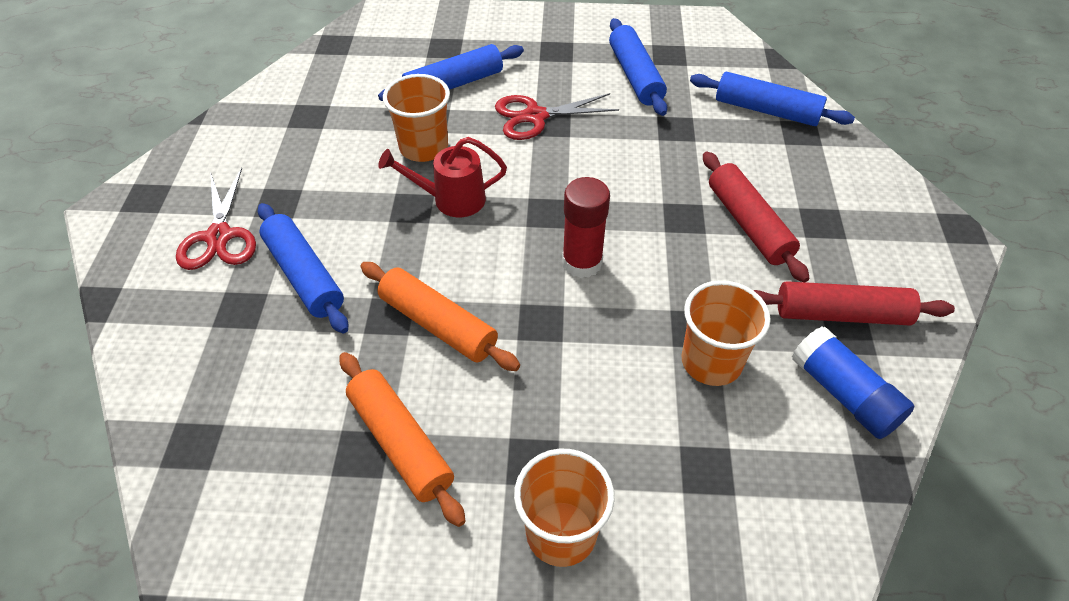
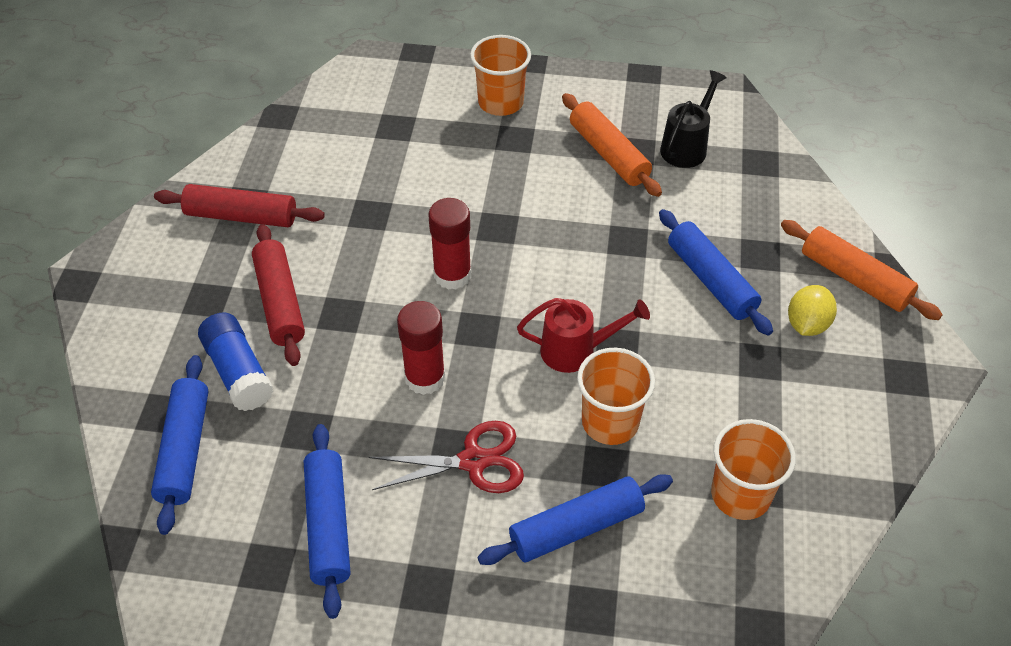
camera: 175 degrees left, 0 degrees up
red scissors [176,168,256,270] -> yellow lemon [788,285,837,336]
orange rolling pin [360,262,520,371] -> orange rolling pin moved to [781,220,943,320]
orange cup [682,280,771,386] -> orange cup moved to [711,419,796,520]
blue rolling pin [690,72,855,126] -> blue rolling pin turned 60 degrees clockwise [151,355,209,535]
blue glue stick [792,327,914,439] -> blue glue stick moved to [198,313,274,411]
none -> red glue stick [397,301,445,395]
none -> black watering can [660,70,727,168]

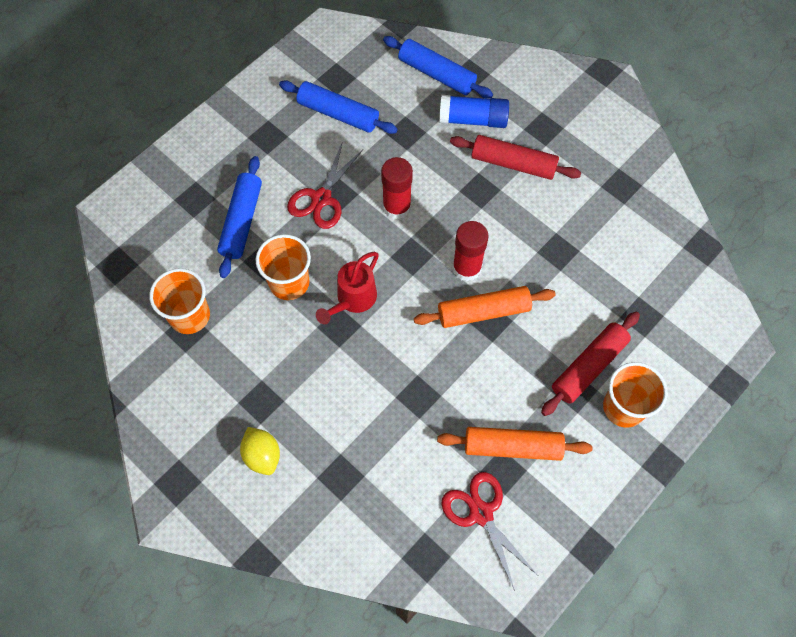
camera: 125 degrees right, 15 degrees up
red rolling pin [154,184,325,227] -> red rolling pin moved to [541,311,640,416]
blue rolling pin [659,209,773,335] -> none
black watering can [660,70,727,168] -> red scissors [441,472,537,591]
orange rolling pin [781,220,943,320] -> orange rolling pin moved to [414,286,556,328]

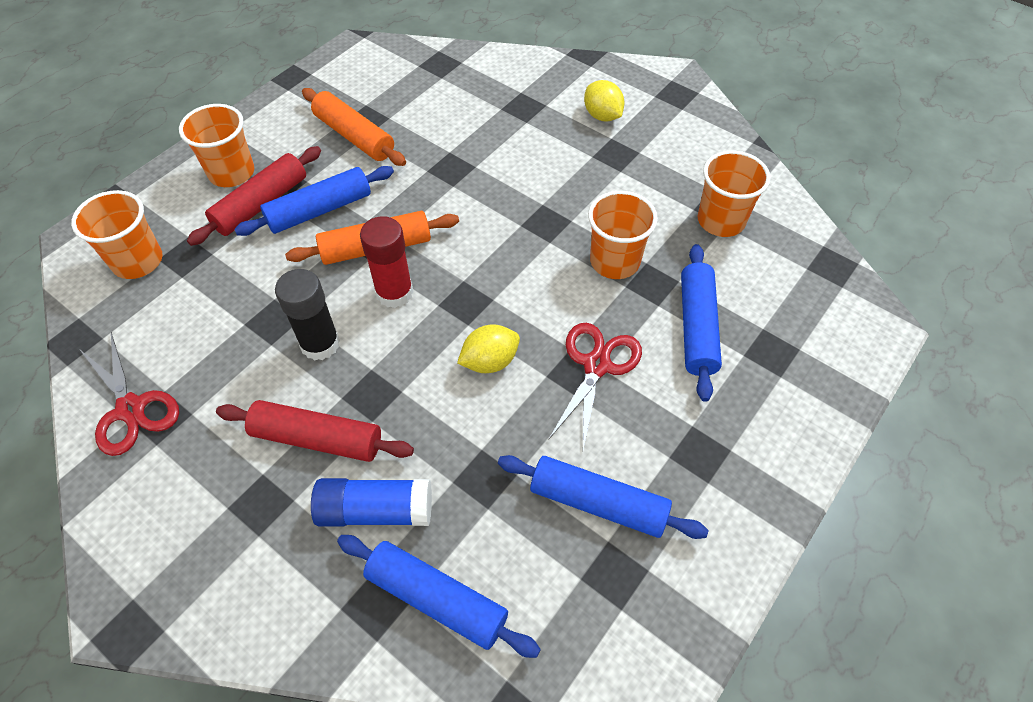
camera: 175 degrees right, 10 degrees down
red watering can [316,252,379,324] -> none
red glue stick [381,157,413,220] -> yellow lemon [457,324,520,373]
orange rolling pin [437,427,592,461] -> orange rolling pin turned 45 degrees clockwise [302,88,406,166]
red scissors [441,472,537,591] -> red scissors moved to [80,332,179,456]
none -> orange cup [71,190,162,279]
none -> blue rolling pin [234,166,394,236]
none -> black glue stick [275,269,340,361]

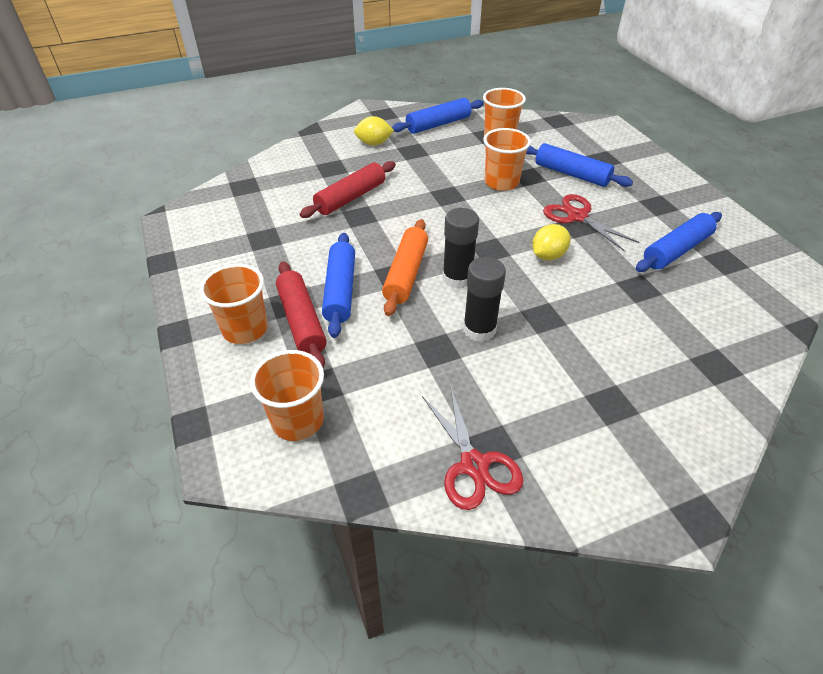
camera: 60 degrees left, 10 degrees down
red scissors [80,332,179,456] -> red scissors turned 75 degrees clockwise [422,388,524,510]
red rolling pin [216,400,414,462] -> red rolling pin moved to [300,161,396,218]
orange rolling pin [302,88,406,166] -> none
blue glue stick [311,478,432,527] -> none
blue rolling pin [337,535,541,658] -> blue rolling pin moved to [392,98,484,134]
red glue stick [360,216,414,308] -> black glue stick [442,208,479,289]
yellow lemon [457,324,520,373] -> yellow lemon turned 45 degrees clockwise [532,224,570,260]

